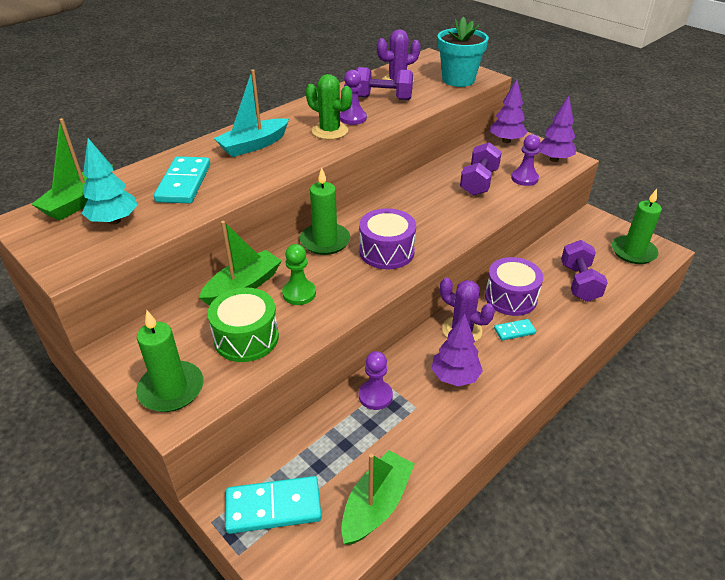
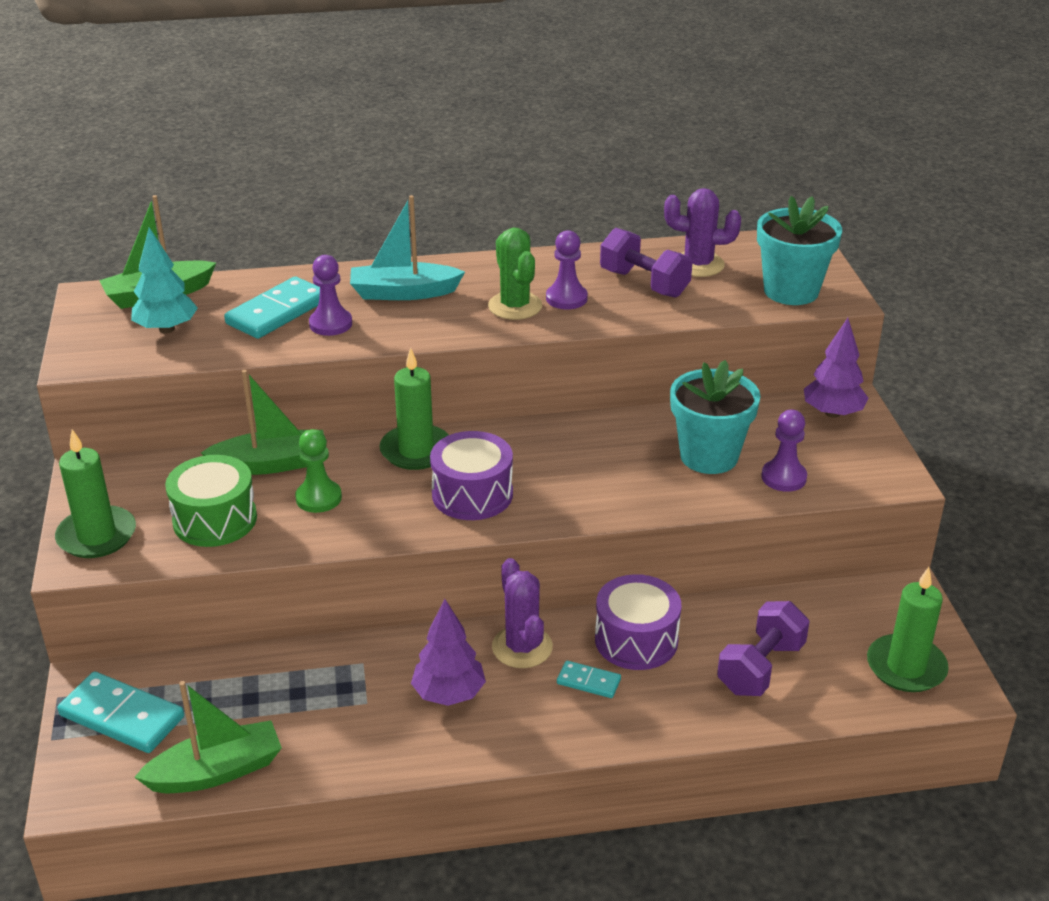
camera: 35 degrees right, 5 degrees down
purple pawn [359,351,393,410] -> purple pawn moved to [309,255,352,336]
purple dumbbell [460,142,502,196] -> turquoise flower pot [670,360,760,474]
purple tree [538,96,576,162] -> none

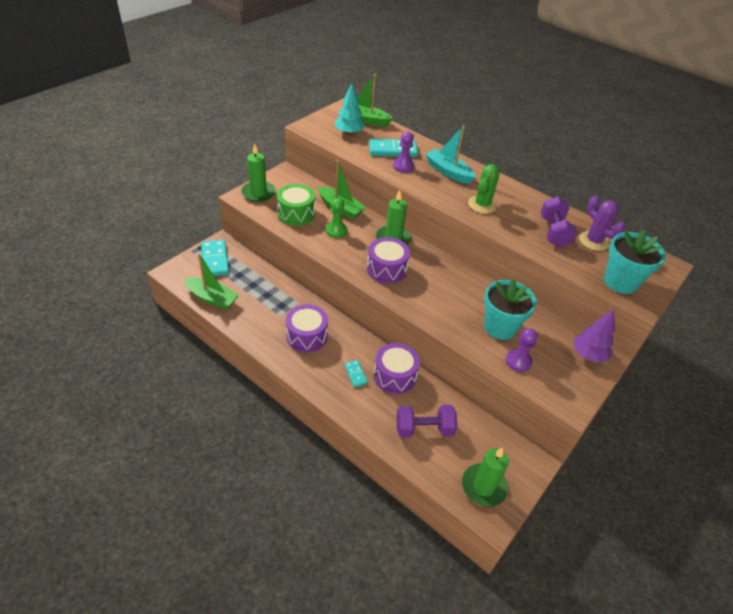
camera: 45 degrees right, 10 degrees up
purple tree [411,599,486,706] -> purple drum [286,304,328,352]
purple cactus [492,558,553,668] -> none
purple pawn [546,230,588,309] -> none

